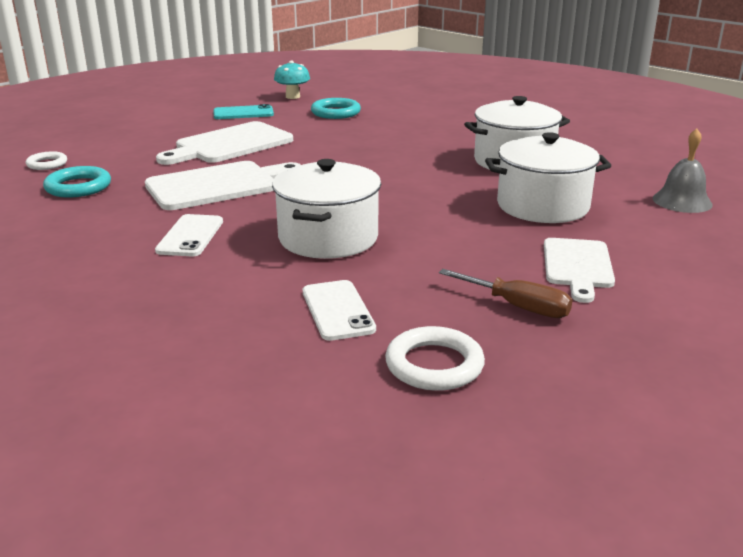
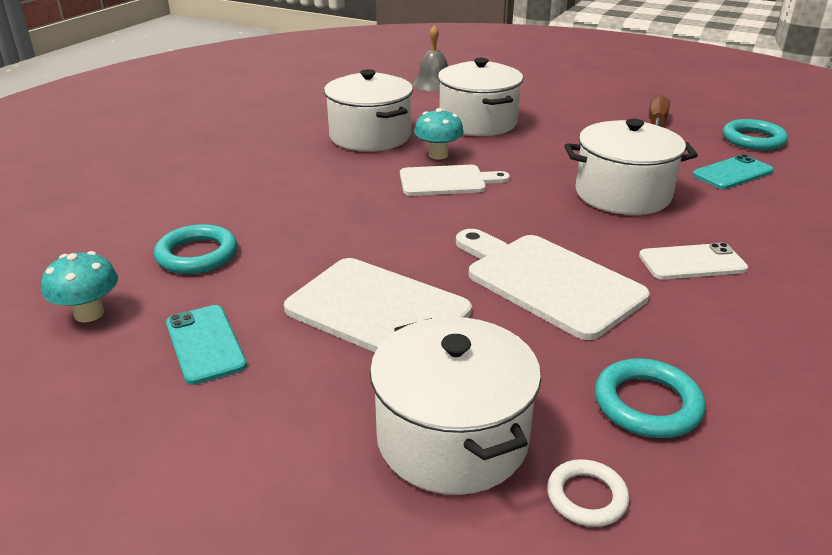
camera: 105 degrees left, 5 degrees up
white phone [303,280,376,341] -> turquoise phone [692,154,774,189]
white ring [385,326,485,391] -> turquoise ring [723,119,788,150]
white cutting board [544,238,615,303] -> white cutting board moved to [400,165,510,196]
none -> white pot [370,317,541,495]
none -> turquoise mushroom [414,108,464,159]

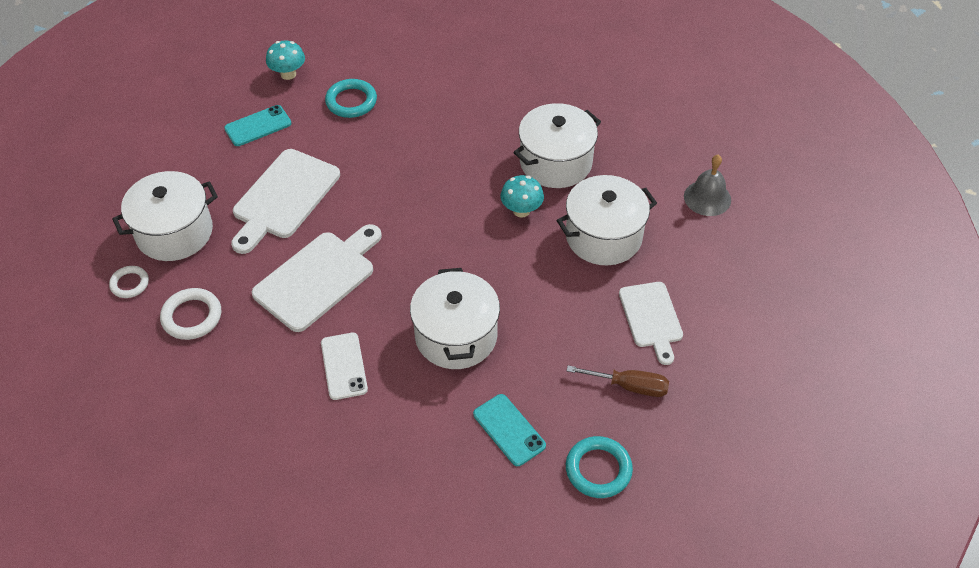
camera: 85 degrees right, 20 degrees up
white cutting board [400,165,510,196] -> white cutting board moved to [619,282,683,365]
turquoise ring [595,358,706,438] -> white ring [160,288,221,340]

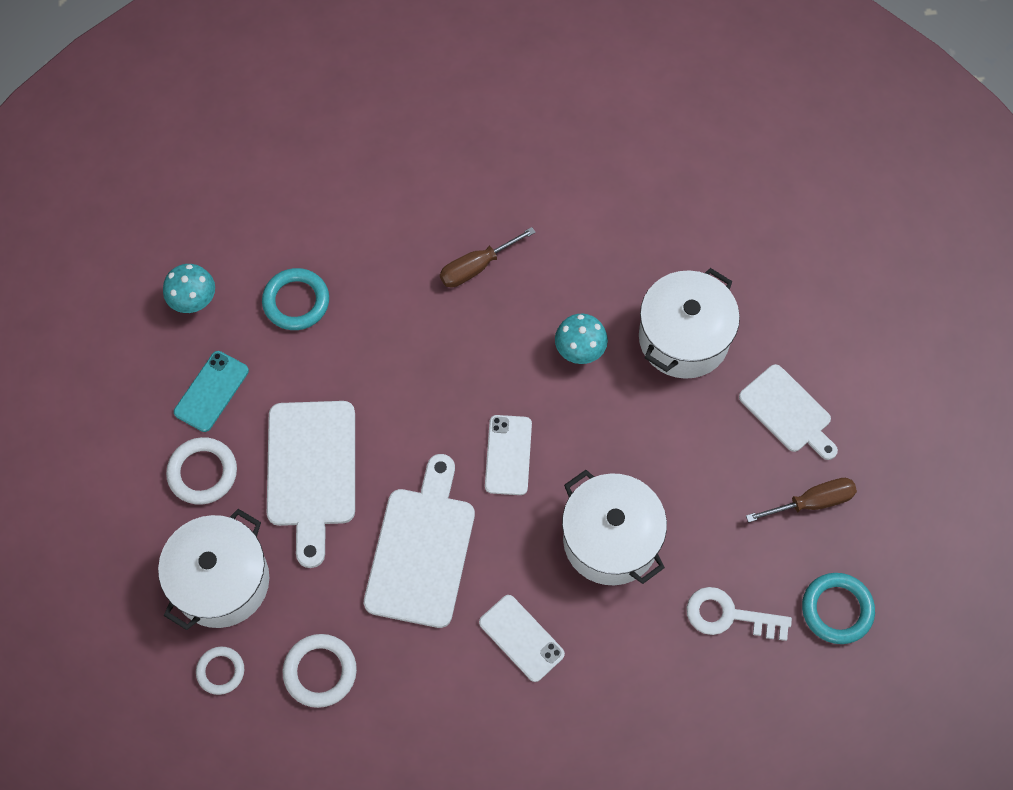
camera: 30 degrees left, 15 degrees up
turquoise phone [473,394,546,466] -> white key [687,587,792,641]
white pot [514,103,601,188] -> none
grey bell [684,155,731,216] -> none
none -> white ring [166,437,237,505]
none -> brown screwdriver [440,227,536,287]
none -> white phone [485,415,532,495]

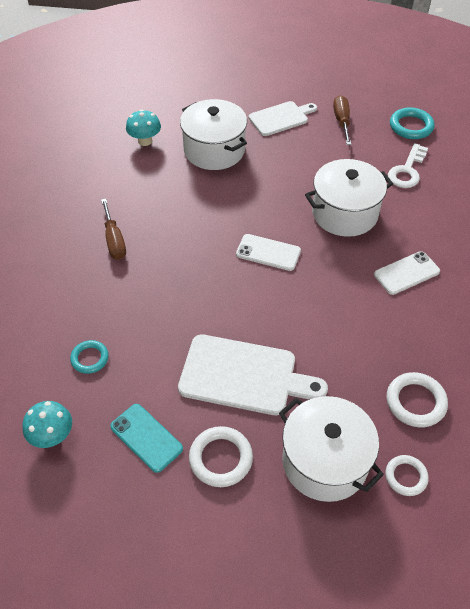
camera: 75 degrees left, 15 degrees down
turquoise ring [262,268,329,330] -> turquoise ring [70,340,109,374], size x0.66
white cutting board [364,454,475,628] -> none
turquoise mushroom [555,314,608,364] -> turquoise mushroom moved to [126,109,161,146]

